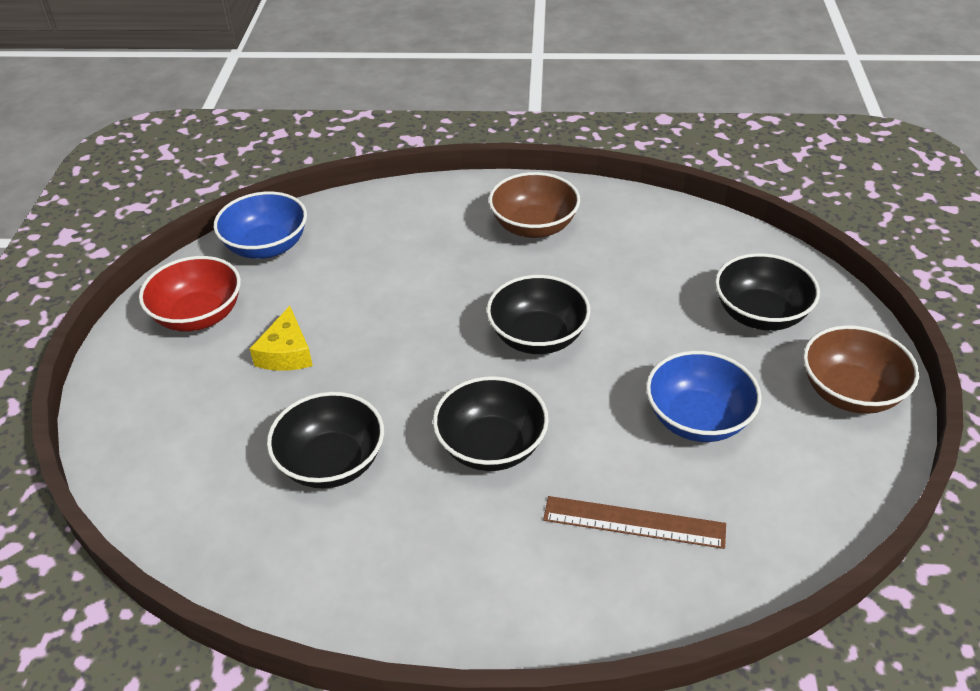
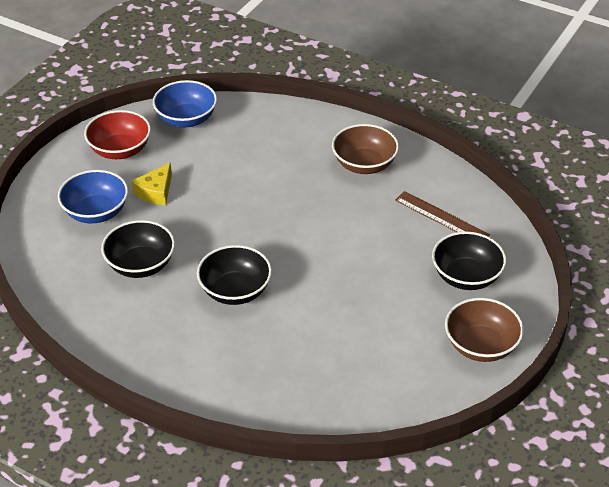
camera: 25 degrees right, 0 degrees up
black bowl [487,275,590,354] -> none
brown ruler [543,496,726,549] -> brown ruler moved to [395,191,490,237]
blue bowl [646,351,762,442] -> blue bowl moved to [58,170,128,224]

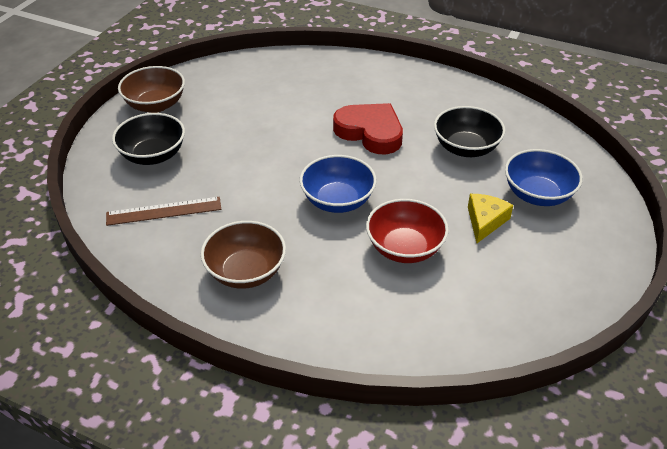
camera: 175 degrees right, 0 degrees up
red bowl [84,110,151,159] -> red bowl moved to [366,199,449,263]
blue bowl [153,80,217,128] -> blue bowl moved to [300,155,377,213]
black bowl [197,245,272,305] -> red heart [333,103,403,154]
brown ruler [395,191,490,237] -> brown ruler turned 45 degrees counterclockwise [106,197,221,226]

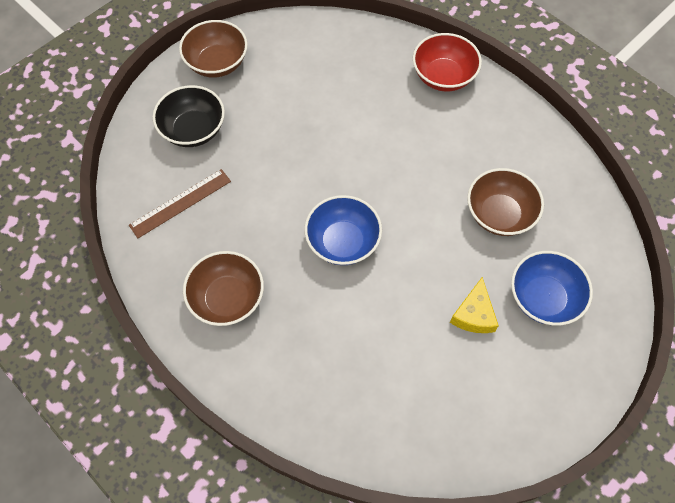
camera: 20 degrees right, 20 degrees up
brown ruler [106,197,221,226] -> brown ruler turned 45 degrees counterclockwise [129,169,231,238]
red heart [333,103,403,154] -> none
red bowl [366,199,449,263] -> red bowl moved to [413,33,482,91]
black bowl [434,106,505,157] -> brown bowl [467,168,544,236]
yellow cheese [468,194,513,243] -> yellow cheese turned 150 degrees clockwise [450,277,499,333]

